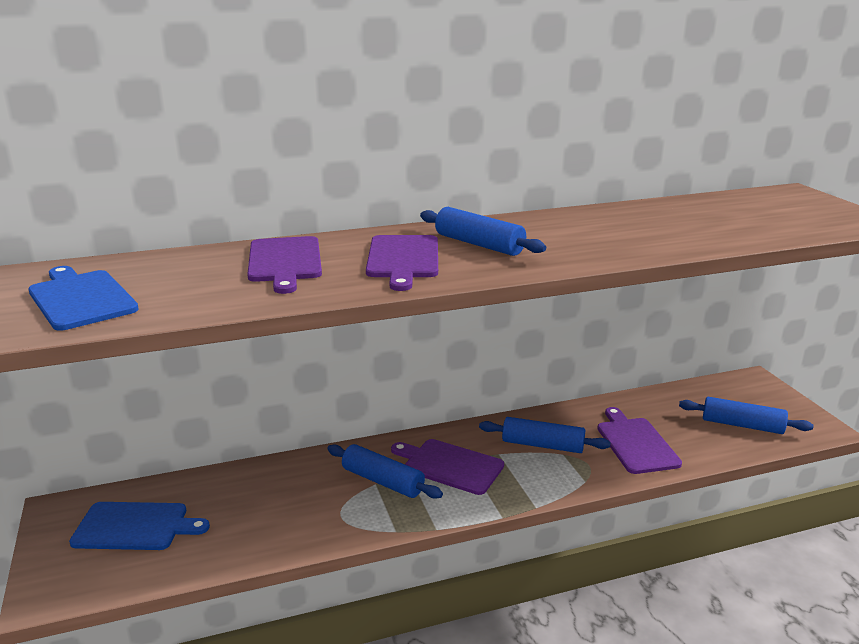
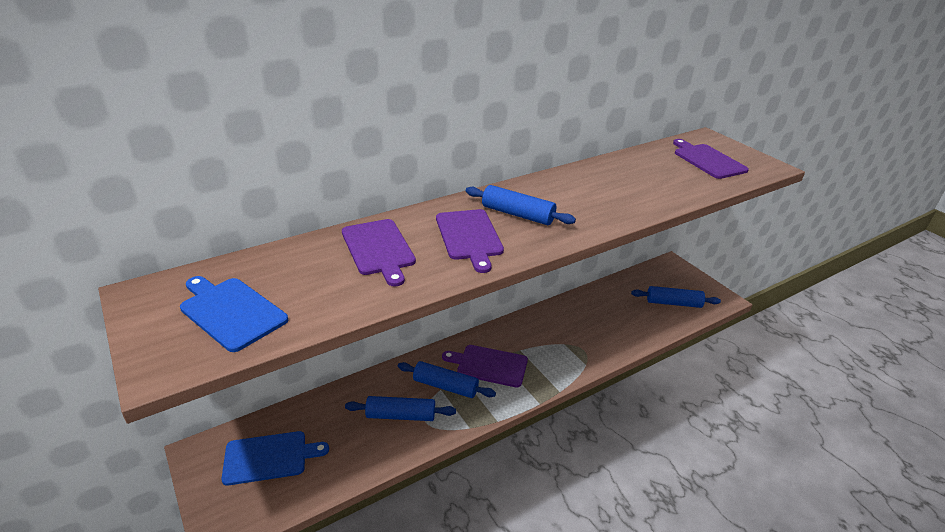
camera: 15 degrees left, 10 degrees up
blue rolling pin [479,417,611,453] -> blue rolling pin moved to [345,396,456,421]
purple cutting board [597,407,682,474] -> purple cutting board moved to [673,139,749,179]

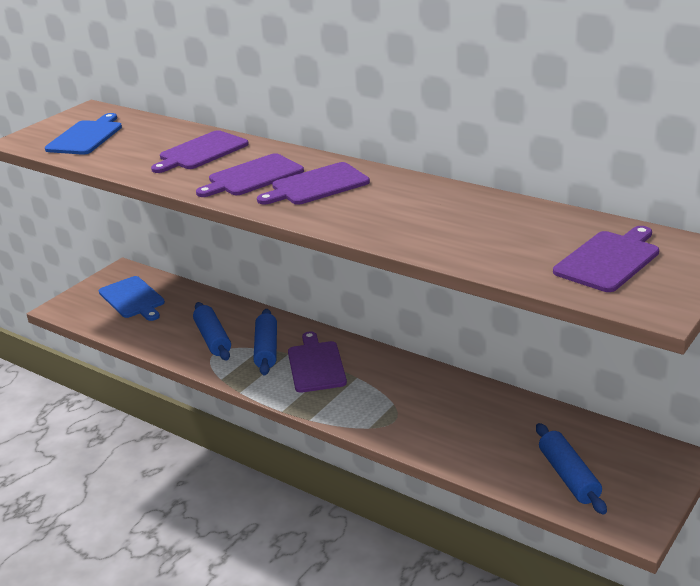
camera: 70 degrees right, 5 degrees down
blue rolling pin [466,185,576,225] -> purple cutting board [257,162,370,205]

